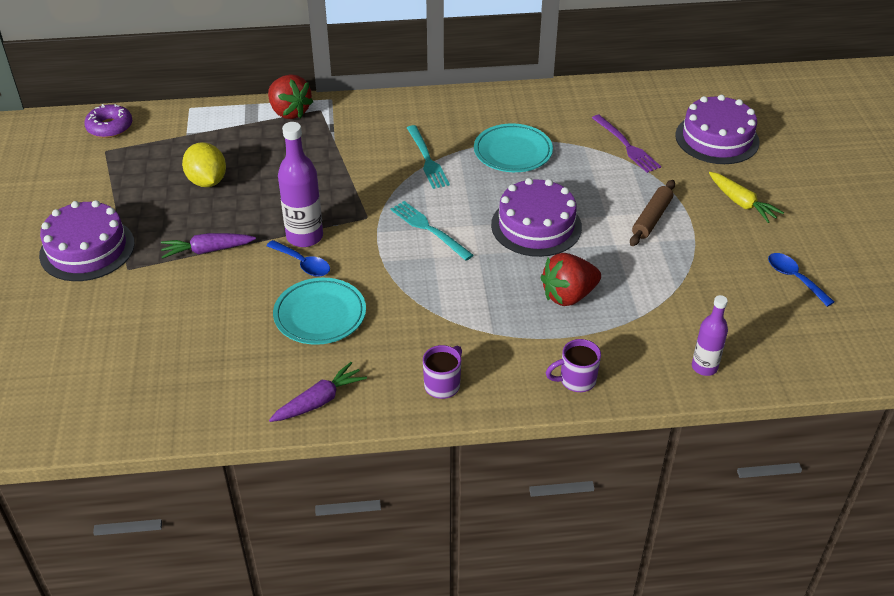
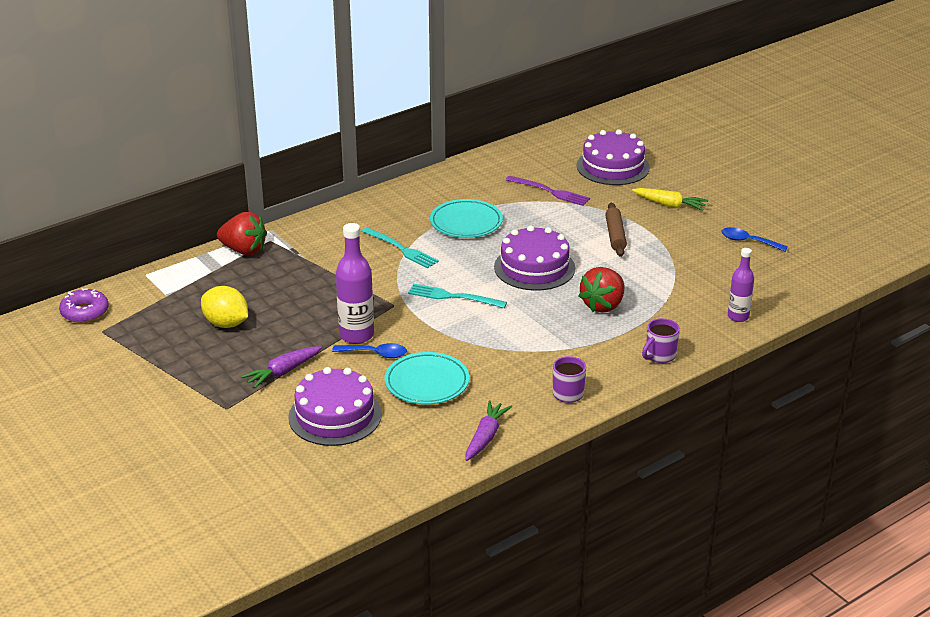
camera: 30 degrees left, 10 degrees down
purple cake [39,200,135,281] -> purple cake moved to [288,367,382,446]

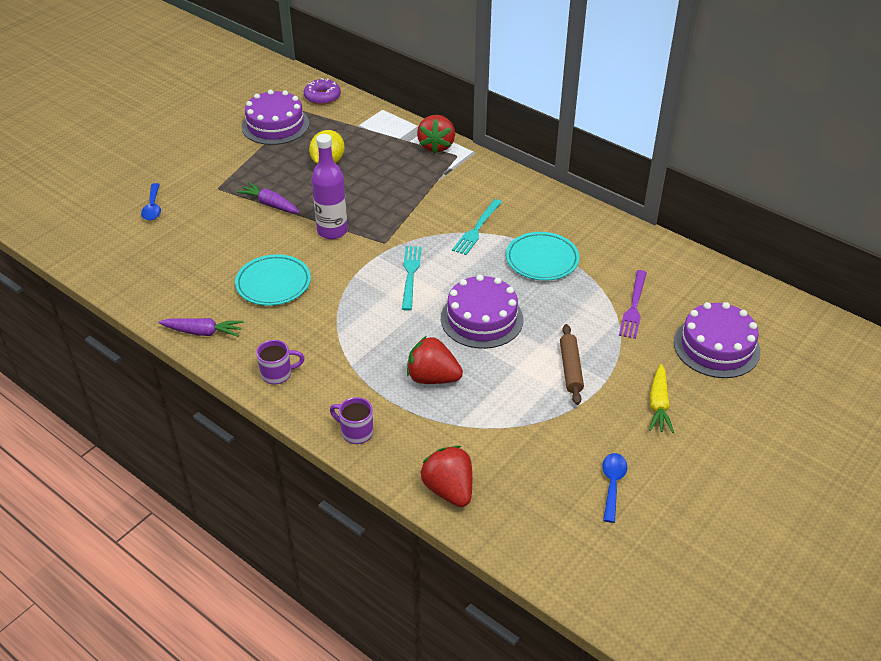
camera: 75 degrees right, 10 degrees up
purple cake [288,367,382,446] -> purple cake moved to [242,90,309,145]
blue spoon [332,343,407,358] -> blue spoon moved to [141,183,161,221]
brown rolling pin [605,203,627,257] -> brown rolling pin turned 75 degrees counterclockwise [560,324,584,405]
purple bottle [728,248,754,322] -> red strawberry [420,446,472,507]

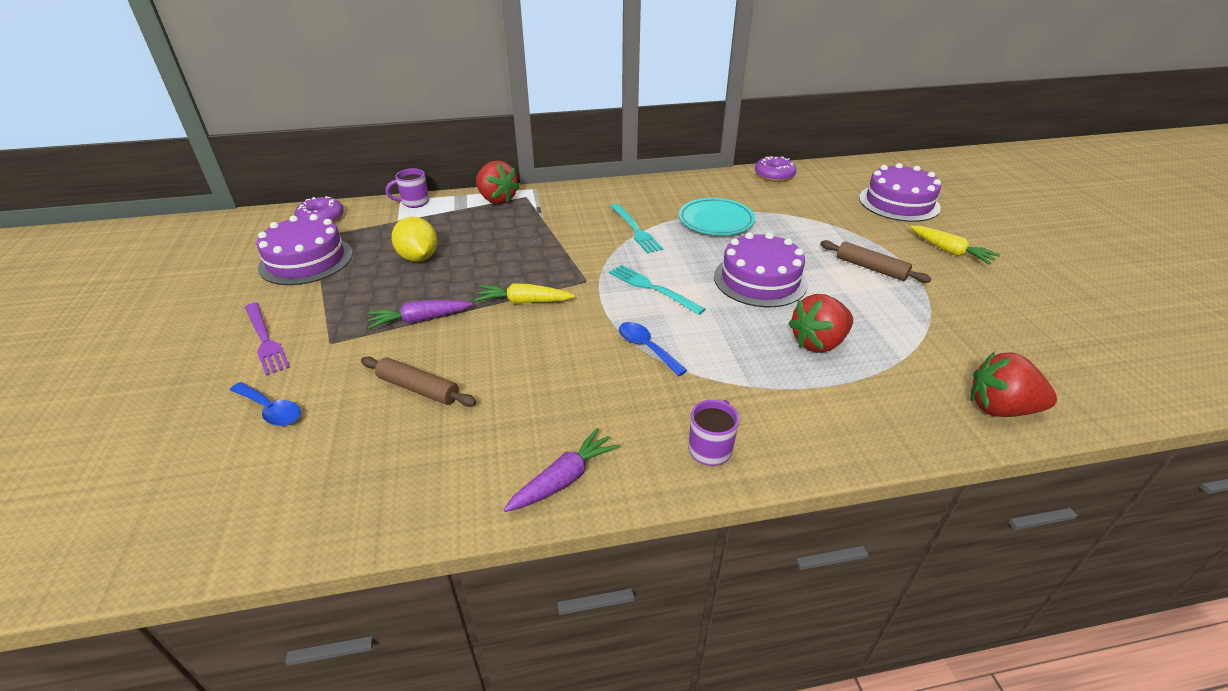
camera: 50 degrees left, 5 degrees down
turquoise plate [235,254,311,306] -> none
purple bottle [312,134,348,239] -> yellow carrot [475,284,575,304]
purple mug [330,397,373,444] -> purple mug moved to [385,168,429,208]
blue spoon [602,453,627,523] -> blue spoon moved to [619,322,688,376]
purple fork [619,270,647,339] -> purple fork moved to [245,303,290,376]
none -> brown rolling pin [361,357,476,407]
none -> purple donut [755,156,796,182]

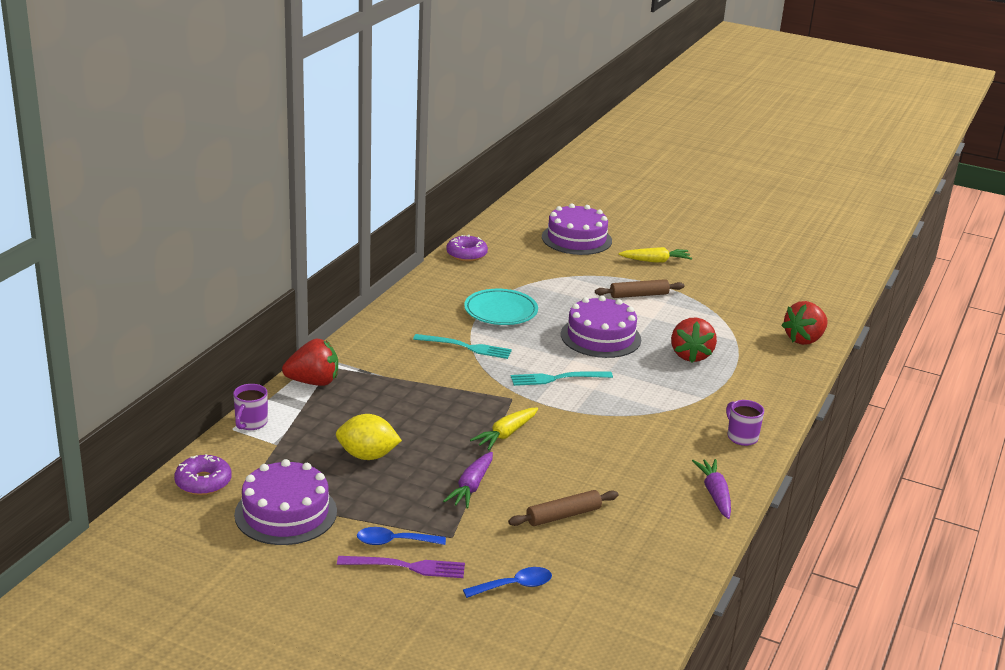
camera: 55 degrees left, 10 degrees down
blue spoon [619,322,688,376] -> blue spoon moved to [357,527,446,545]

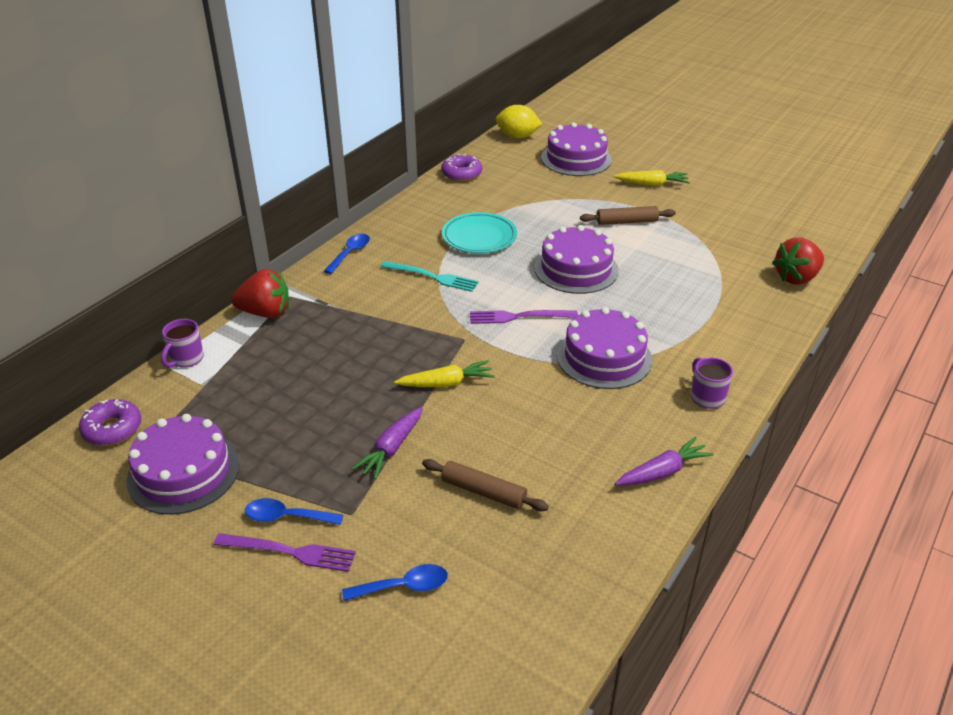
camera: 10 degrees right, 10 degrees up
yellow lemon [336,414,402,460] -> yellow lemon moved to [496,105,542,138]
yellow carrot [470,408,538,450] -> yellow carrot turned 150 degrees counterclockwise [394,360,495,387]
brown rolling pin [508,490,619,526] -> brown rolling pin turned 45 degrees clockwise [422,459,549,511]
turquoise fork [511,371,613,386] -> purple fork [470,310,578,324]
red strawberry [671,317,717,363] -> none
purple carrot [692,459,731,519] -> purple carrot turned 60 degrees clockwise [615,437,714,485]
none -> blue spoon [324,233,370,274]
none -> purple cake [557,307,652,389]

